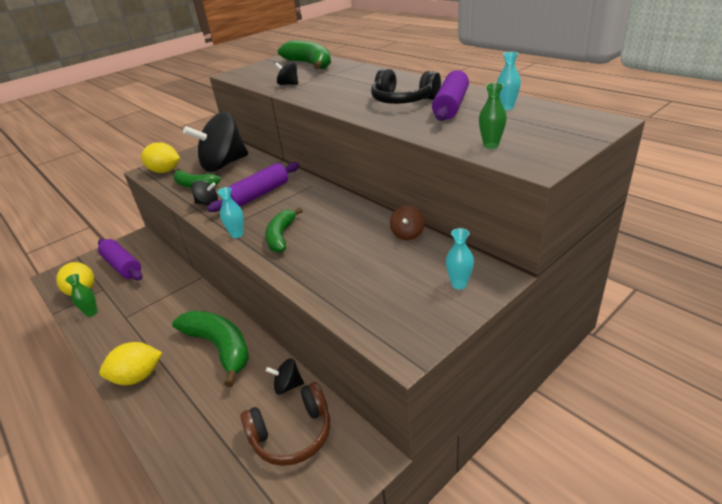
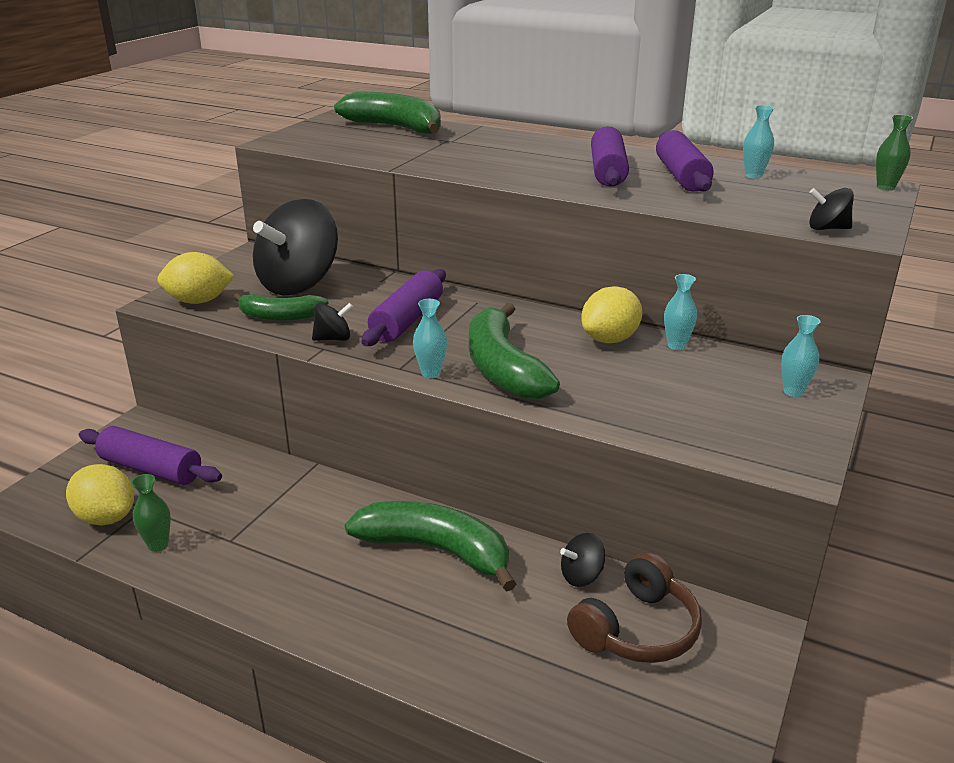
camera: 25 degrees left, 5 degrees down
yellow lemon [99,342,162,385] -> yellow lemon moved to [581,286,643,343]
green banana [265,208,303,253] -> green banana [469,303,560,399], size x1.62
black spinning top [275,62,298,85] -> black spinning top moved to [809,188,854,230]
black headphones [371,69,441,104] -> purple rolling pin [591,126,629,187]
brown spinning top [390,205,425,240] -> turquoise vase [664,274,697,350]
green vase [479,83,507,149] -> green vase moved to [876,115,913,191]

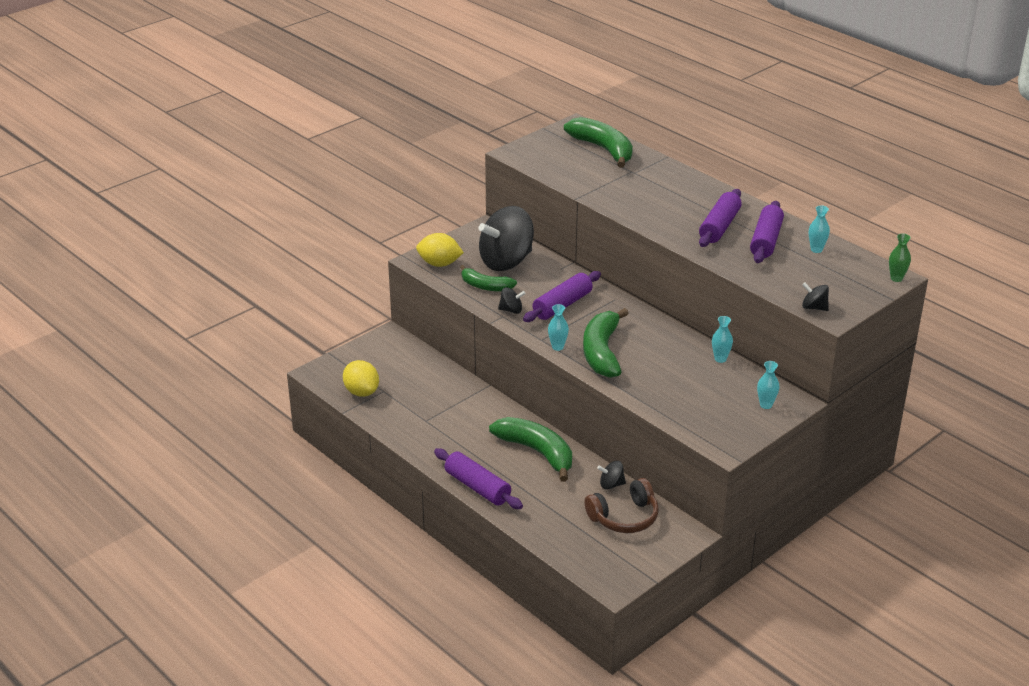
camera: 20 degrees right, 5 degrees up
purple rolling pin [79,426,222,485] -> purple rolling pin moved to [434,448,523,509]
green vase [131,474,171,552] -> none
yellow lemon [581,286,643,343] -> none

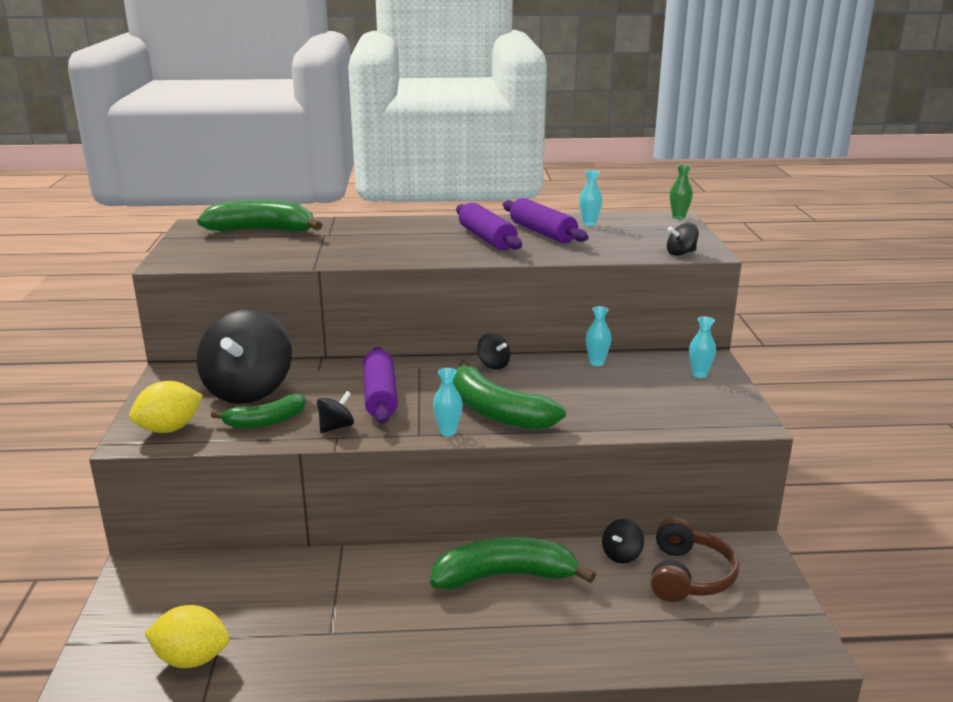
camera: 50 degrees left, 10 degrees down
purple rolling pin [434,448,523,509] -> none
none -> black spinning top [477,333,510,370]

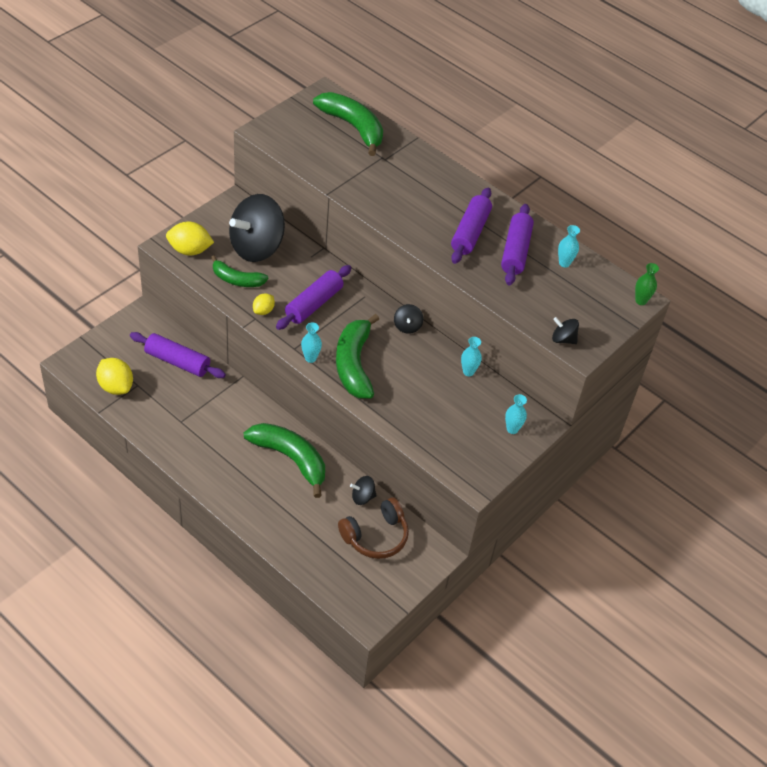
camera: 40 degrees right, 25 degrees up
black spinning top [317,391,354,433] -> yellow lemon [253,293,275,315]
none -> purple rolling pin [130,332,226,378]

